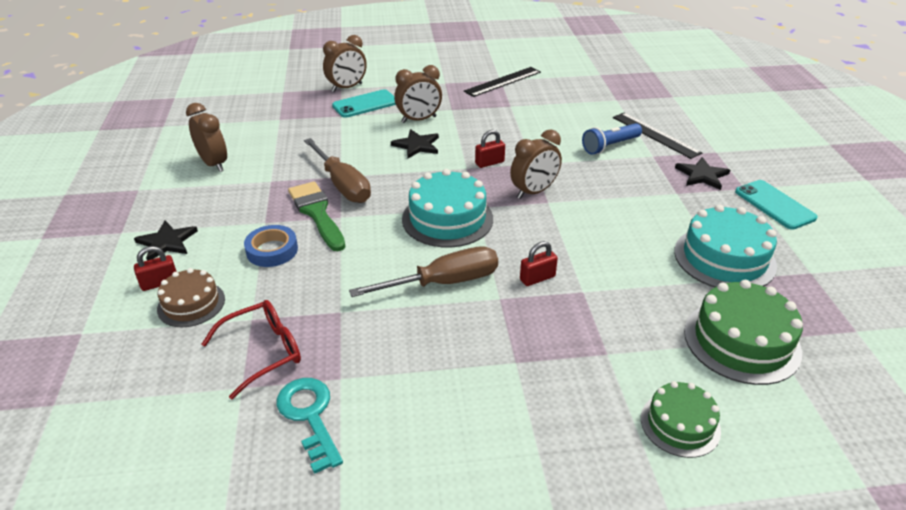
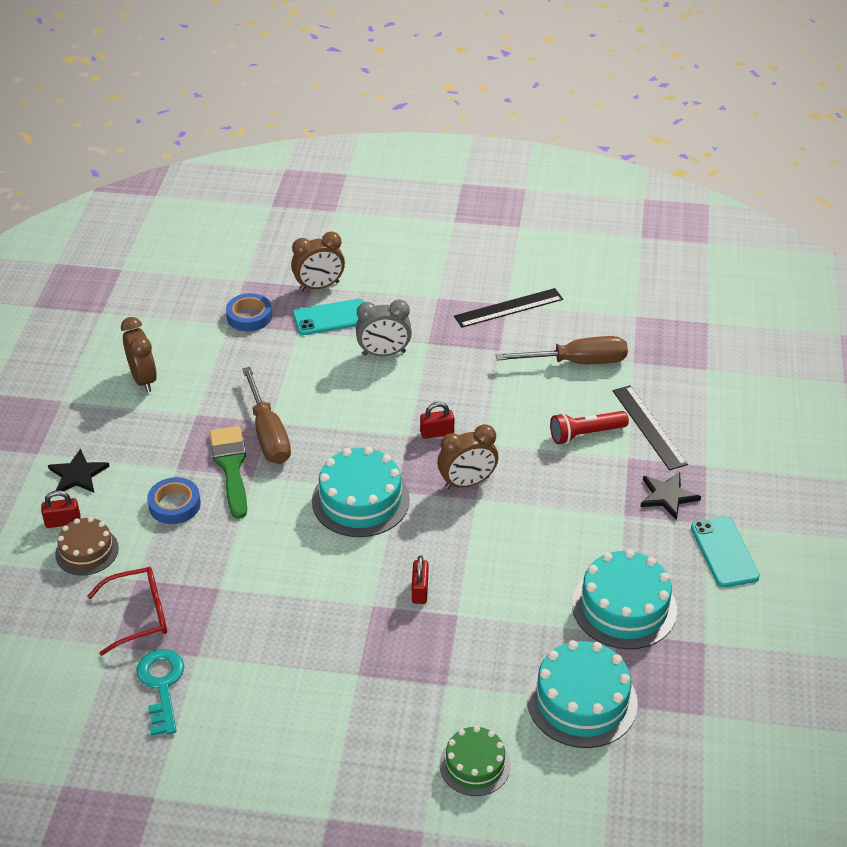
camera: 15 degrees right, 5 degrees up
brown screwdriver [349,246,498,297] -> brown screwdriver moved to [496,336,628,364]
black star [391,129,439,158] -> none
brown clock [394,65,442,123] -> grey clock [356,299,412,356]
red padlock [520,241,558,286] -> red padlock turned 75 degrees counterclockwise [412,556,428,604]
blue flashlight [582,123,642,155] -> red flashlight [550,411,629,444]
green cake [684,280,803,385] -> turquoise cake [527,640,638,748]
none -> blue tape [226,293,272,332]

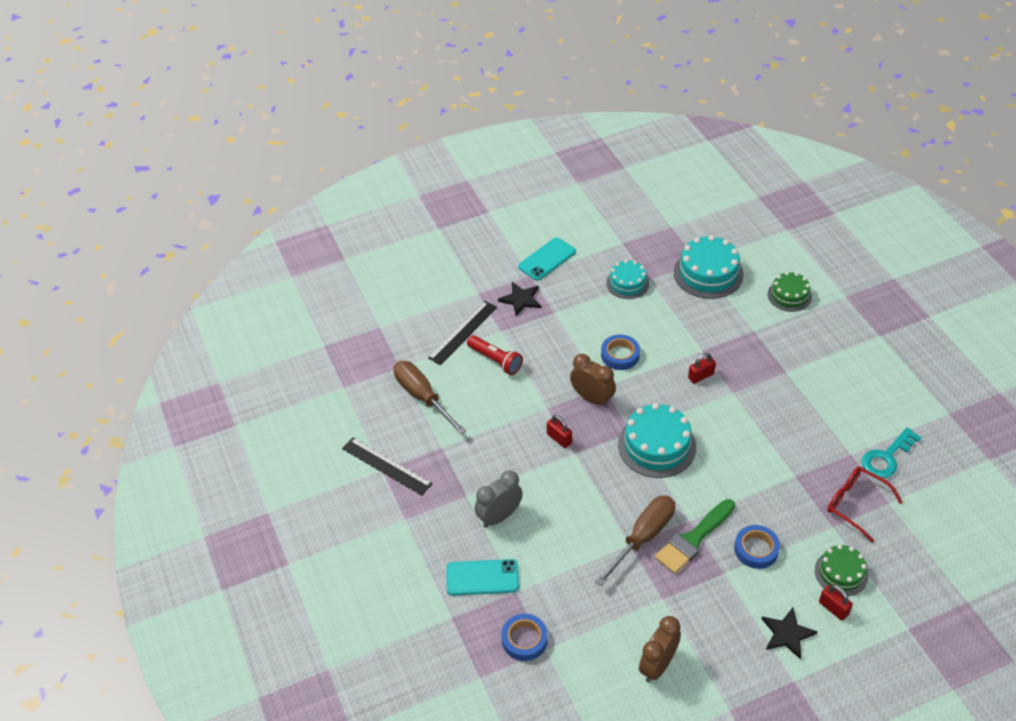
camera: 120 degrees left, 5 degrees up
brown cake [55,517,119,576] -> green cake [815,545,868,596]
brown clock [291,231,345,291] -> none
turquoise phone [293,299,364,335] -> turquoise phone turned 45 degrees counterclockwise [447,559,519,596]
grey clock [356,299,412,356] -> grey clock turned 90 degrees counterclockwise [474,470,523,528]
turquoise cake [572,549,677,649] -> turquoise cake [606,260,650,299], size x0.62
none -> blue tape [601,335,640,370]

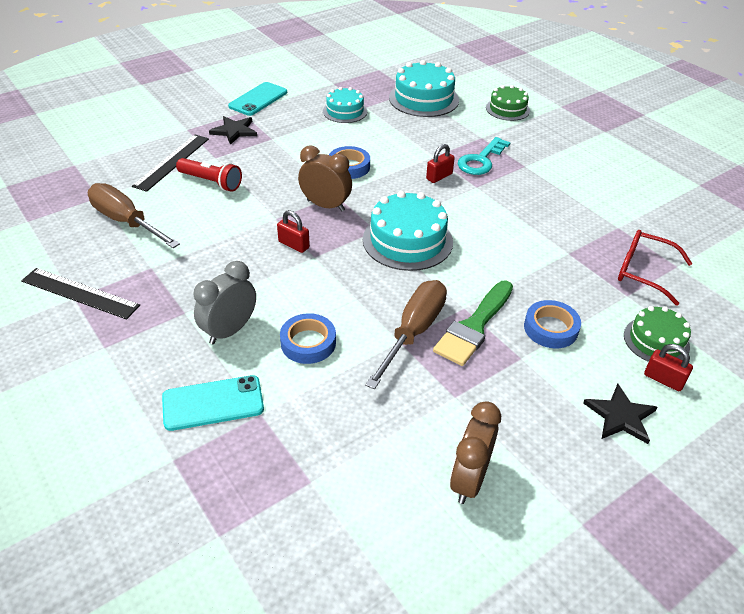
camera: 15 degrees left, 5 degrees down
blue tape [501,614,548,661] -> blue tape moved to [280,313,336,364]
turquoise key [862,427,921,478] -> turquoise key moved to [458,137,511,175]

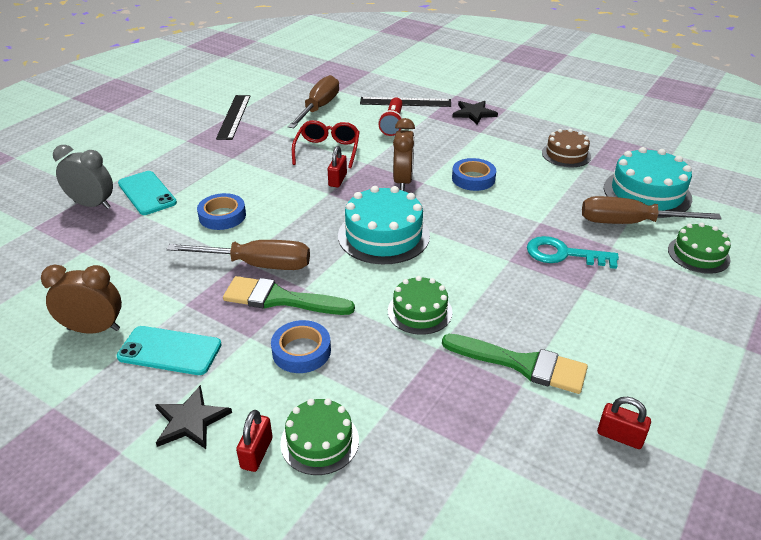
camera: 70 degrees right, 5 degrees down
grey clock [193,261,256,344] -> grey clock moved to [53,145,113,209]
turquoise phone [228,82,287,116] -> turquoise phone moved to [117,326,222,375]
turquoise cake [323,87,367,123] -> brown cake [542,129,591,167]
red padlock [426,144,455,183] -> red padlock moved to [597,397,651,449]
red glasses [618,230,692,306] -> red glasses moved to [292,120,360,168]
none -> green cake [388,276,453,335]
none -> green brush [442,334,588,394]
none -> brown screwdriver [582,196,722,224]

